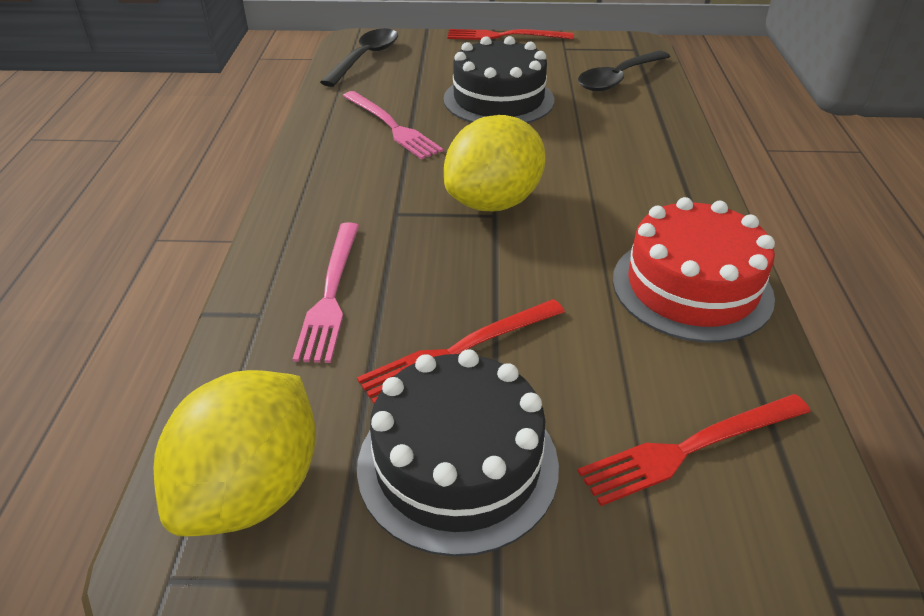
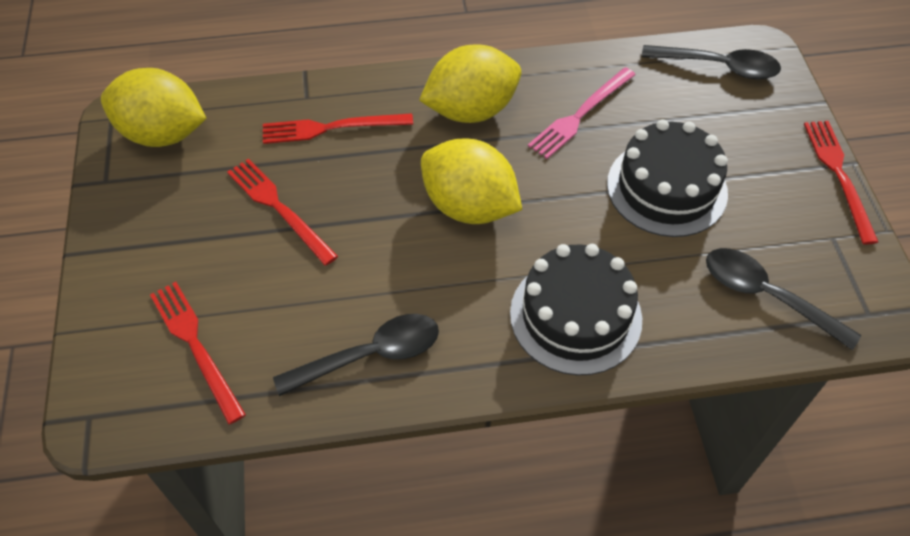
camera: 80 degrees right, 15 degrees up
pink fork [293,222,359,363] -> red fork [263,113,413,144]
black cake [357,349,559,557] -> black cake moved to [510,244,642,375]
red cake [613,197,775,343] -> black spoon [273,314,439,396]
none -> yellow lemon [419,44,521,123]

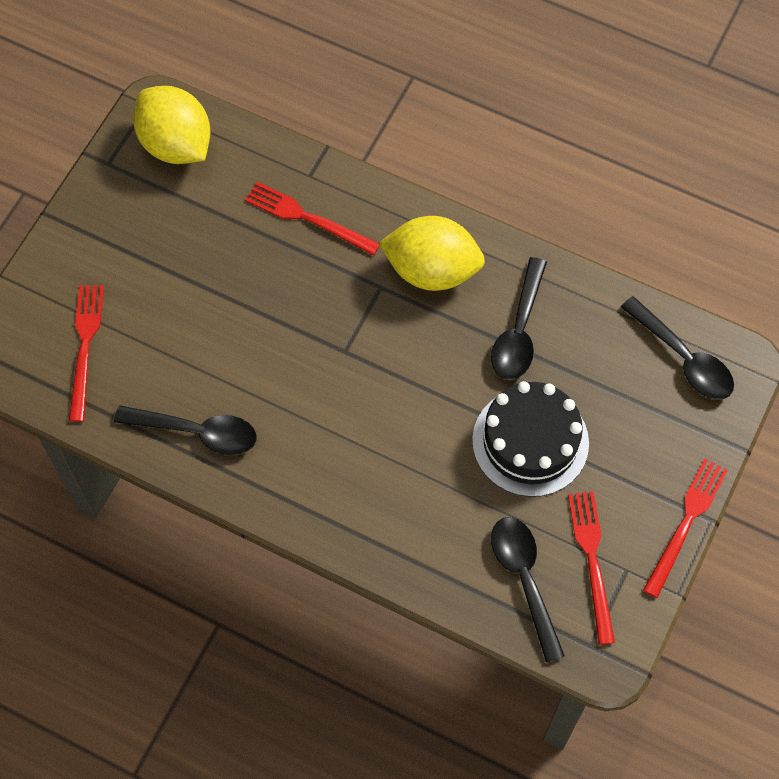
camera: 35 degrees right, 10 degrees up
red fork [227,159,338,266] -> red fork moved to [568,491,615,645]
yellow lemon [421,138,522,224] -> none
black cake [510,244,642,375] -> none
pink fork [528,67,635,159] -> black spoon [491,257,547,380]

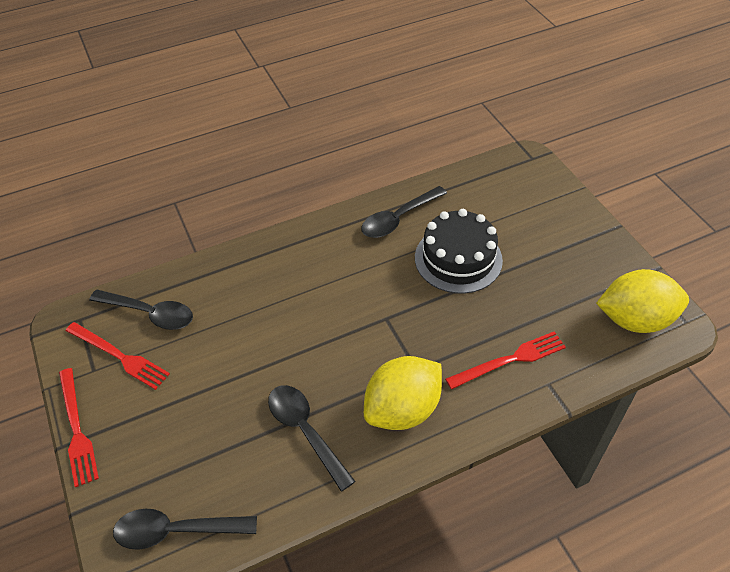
camera: 130 degrees right, 15 degrees down
red fork [69,285,104,422] -> none
black cake [472,381,589,497] -> black cake moved to [415,209,503,294]

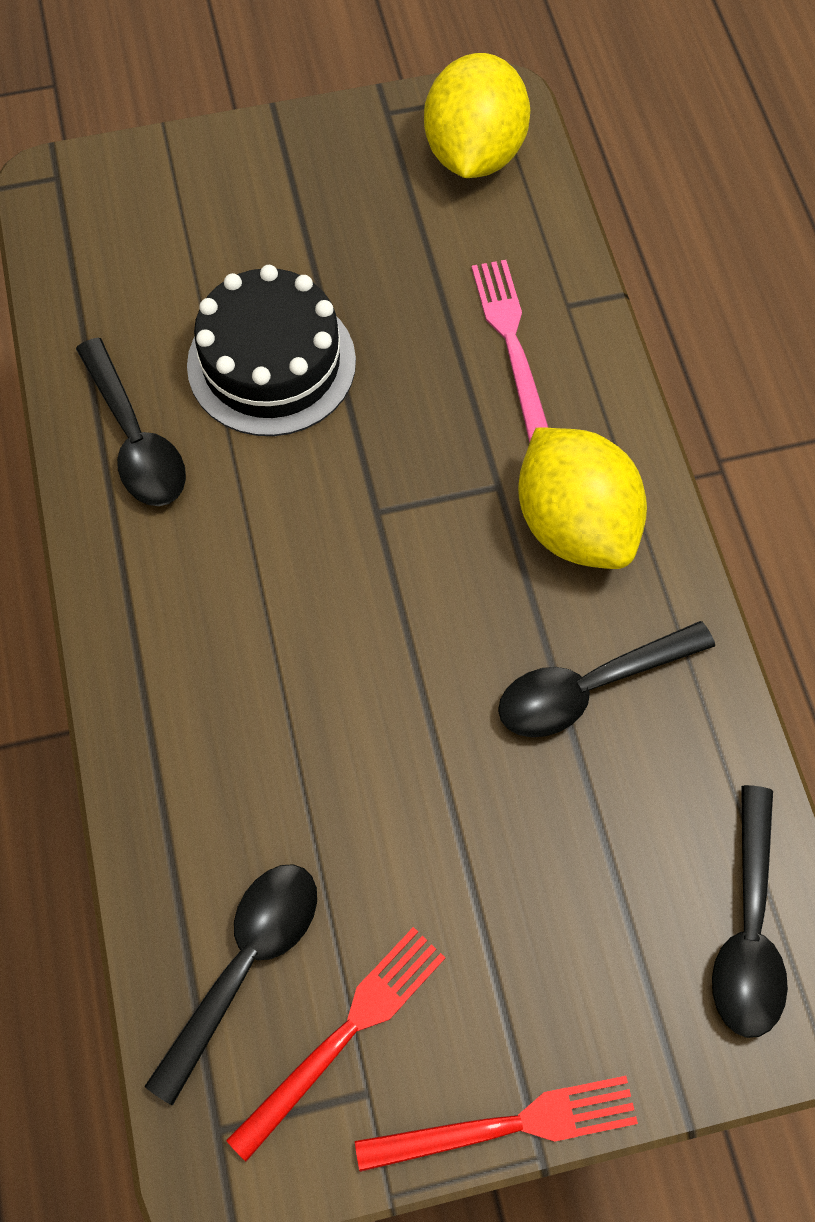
camera: 80 degrees left, 15 degrees up
red fork [445,331,566,389] -> pink fork [472,260,549,443]

